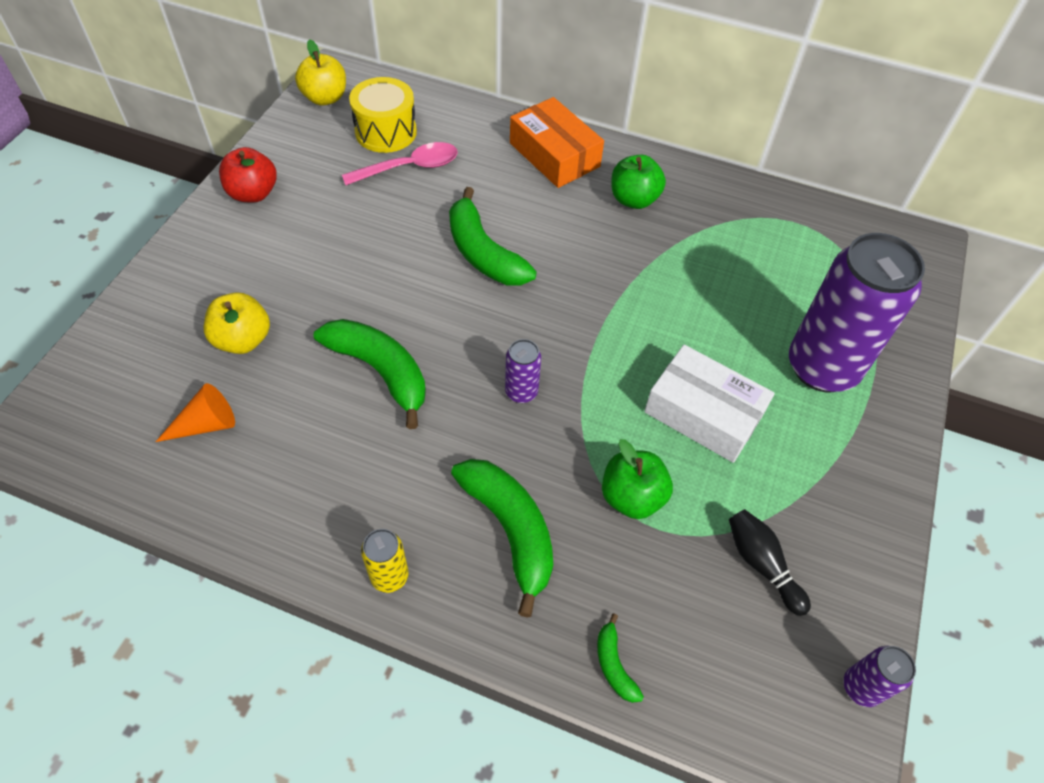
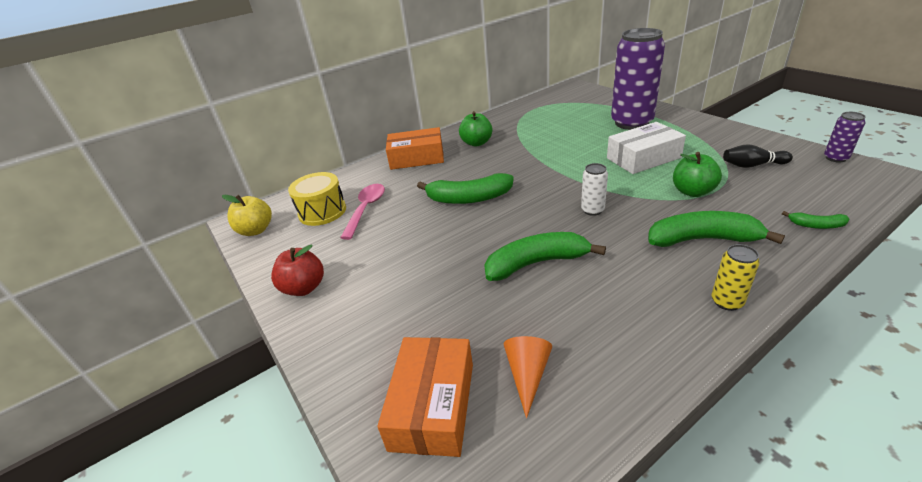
camera: 50 degrees left, 20 degrees down
yellow apple [204,292,270,354] -> none
purple can [505,339,541,403] -> white can [581,163,608,216]
none -> orange box [377,337,473,457]

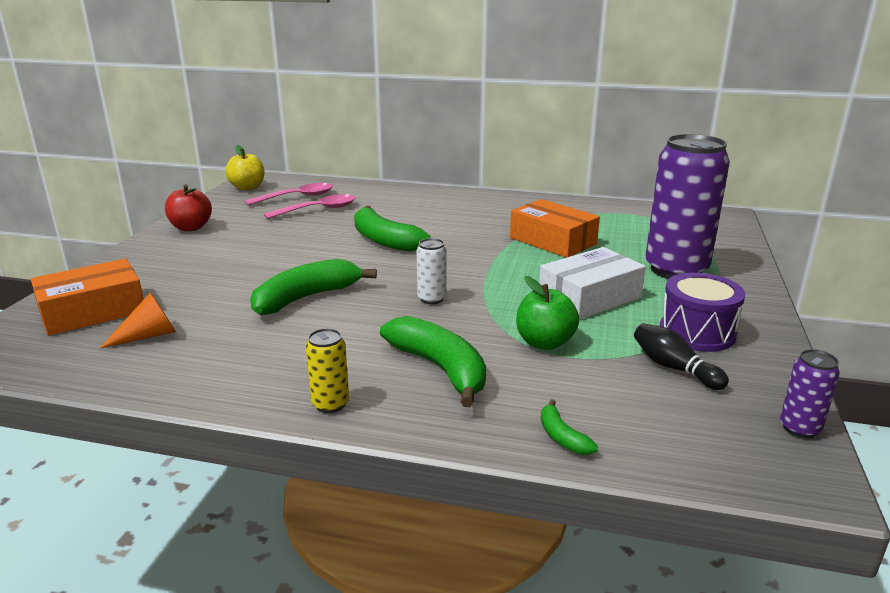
camera: 45 degrees right, 10 degrees down
yellow drum [288,172,346,226] -> pink spoon [245,183,333,206]
orange box [386,127,444,170] -> orange box moved to [510,199,600,258]
green apple [459,111,493,147] -> none
green banana [484,232,606,281] -> green banana turned 75 degrees counterclockwise [250,259,377,315]
white box [607,122,686,174] -> white box turned 60 degrees counterclockwise [539,247,646,320]
none -> purple drum [660,273,745,352]

